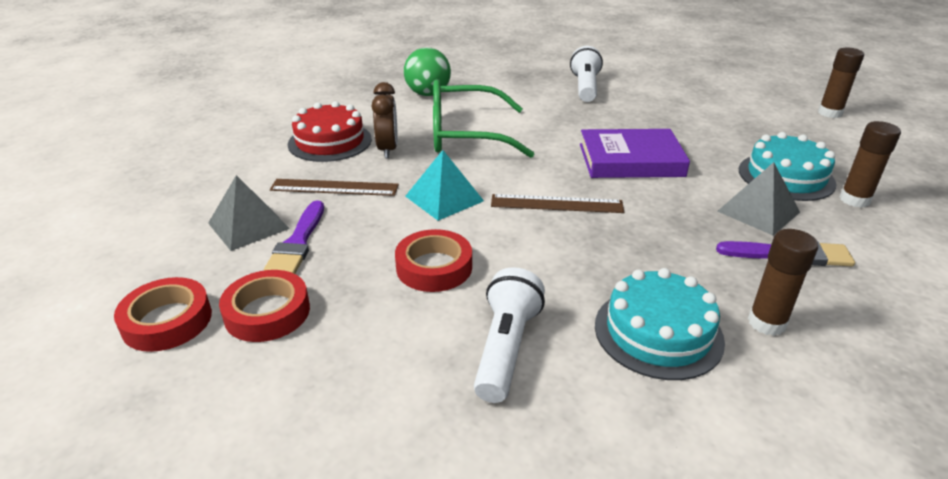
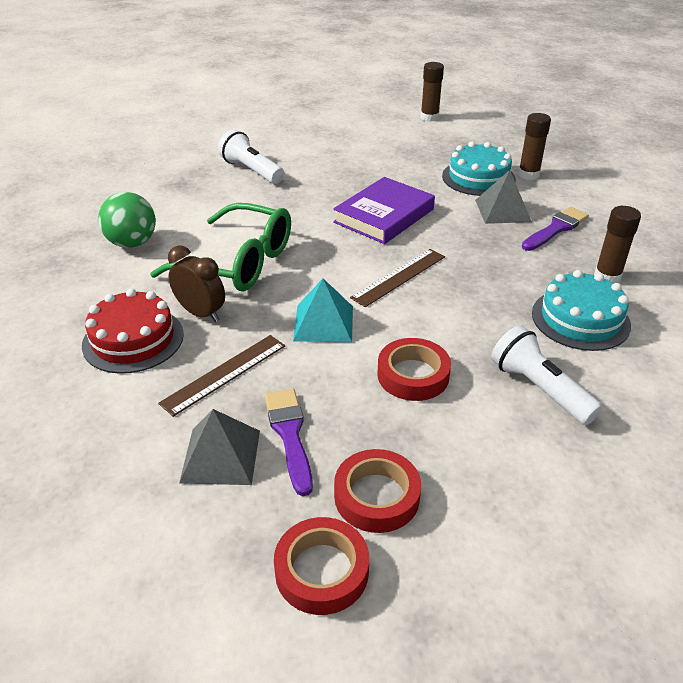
camera: 50 degrees left, 5 degrees up
purple brush [264,200,324,274] -> purple brush turned 150 degrees counterclockwise [265,389,313,496]
green glasses [433,80,534,158] -> green glasses turned 105 degrees counterclockwise [150,203,291,291]

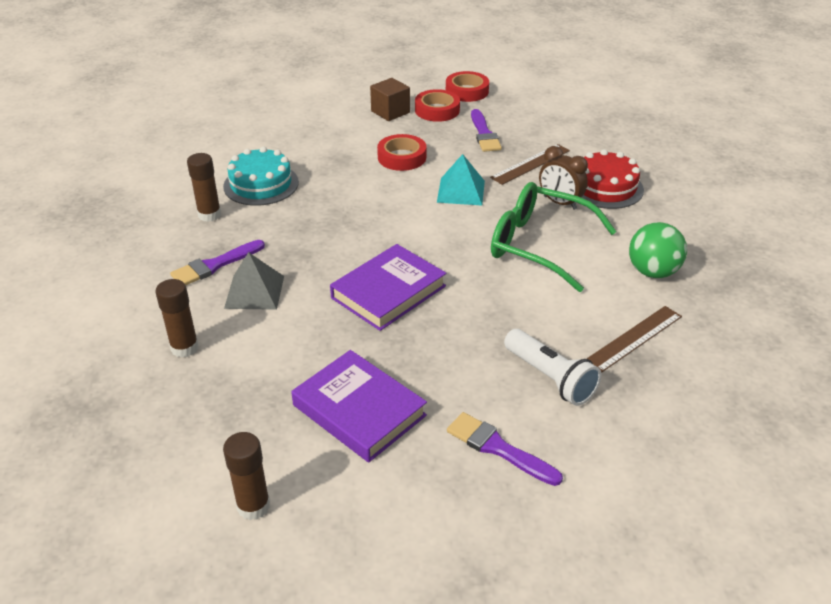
camera: 175 degrees left, 0 degrees up
grey pyramid [179,409,260,485] -> none
brown ruler [350,249,445,307] -> brown ruler moved to [587,306,682,373]
turquoise cake [442,142,516,196] -> none
white flashlight [491,325,603,425] -> none
none -> purple book [291,350,427,462]
none -> brown cube [370,78,410,121]
none -> purple brush [447,412,563,486]

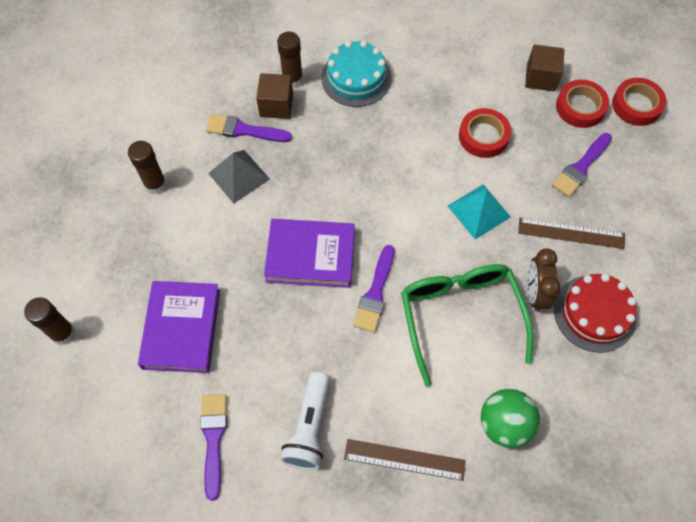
camera: 50 degrees right, 25 degrees up
none -> brown cube [256,73,293,119]
none -> purple brush [353,245,395,332]

